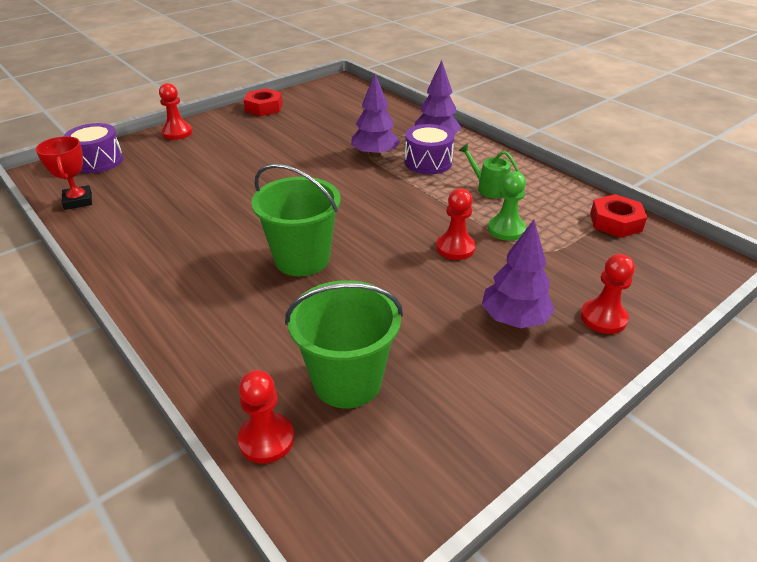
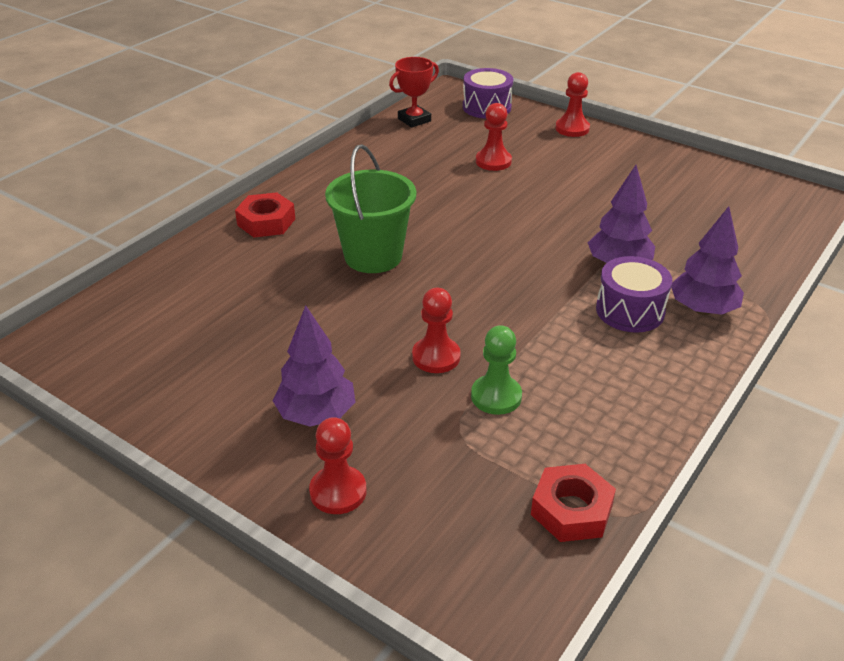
camera: 75 degrees right, 0 degrees up
red pawn [238,370,294,464] -> red pawn moved to [476,103,512,171]
red nut [244,88,283,116] -> red nut moved to [235,192,295,237]
green bucket [285,280,403,408] -> none
green watering can [459,144,520,198] -> none

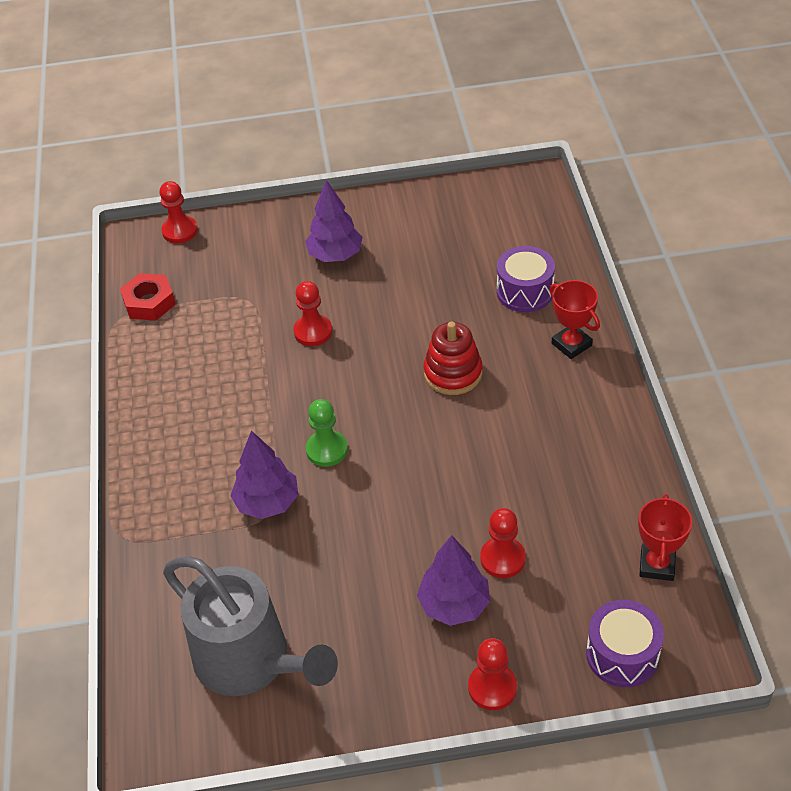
camera: 140 degrees right, 10 degrees up
red nut [235,192,295,237] -> red trophy [550,280,600,359]
red pawn [309,417,367,514] -> red pawn moved to [160,181,198,243]
green bucket [325,144,416,273] -> red stacking toy [423,322,483,395]
green pawn [471,325,522,415] -> green pawn moved to [306,399,348,467]
purple drum [596,256,672,333] -> purple drum moved to [497,246,555,312]
purple tree [671,206,744,315] -> purple tree moved to [417,535,490,626]
none -> grey watering can [163,556,338,696]

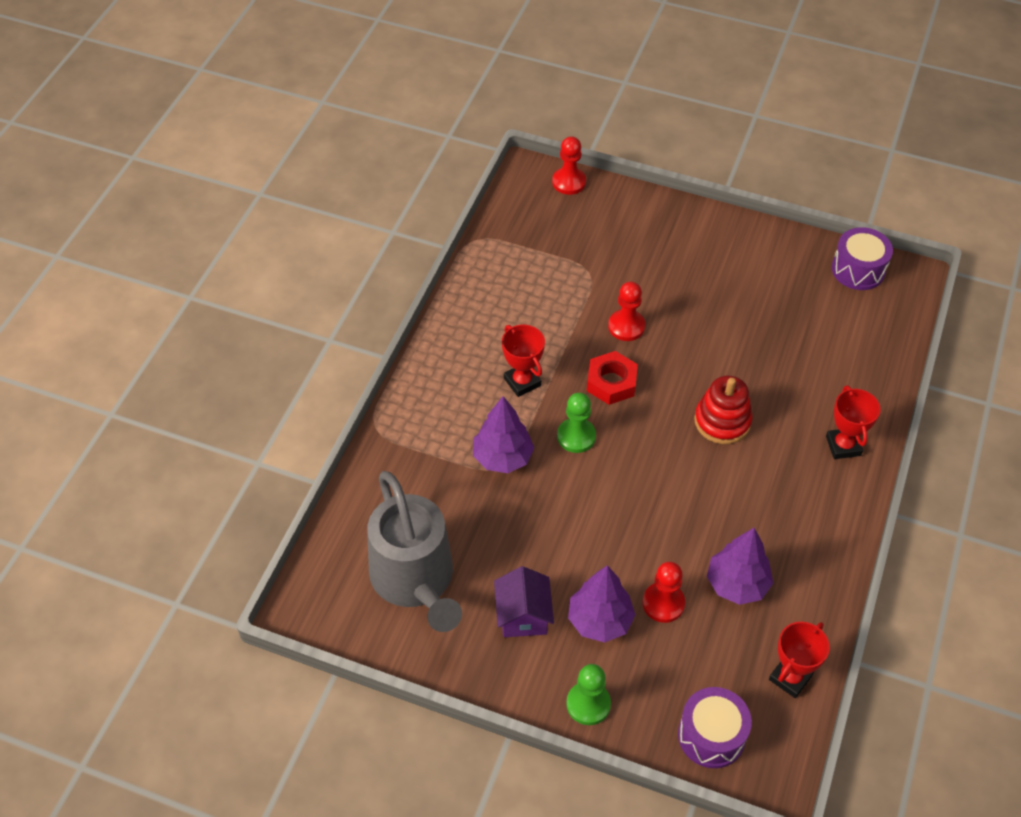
camera: 25 degrees right, 5 degrees up
red nut [120,273,176,321] -> red nut moved to [587,351,638,405]
purple tree [305,180,363,262] -> purple tree moved to [707,528,773,605]
red pawn [468,638,517,710] -> green pawn [566,664,611,725]
purple drum [497,246,555,312] -> purple drum moved to [832,227,893,290]
none -> purple house [494,566,554,637]
none -> red trophy [502,325,545,397]

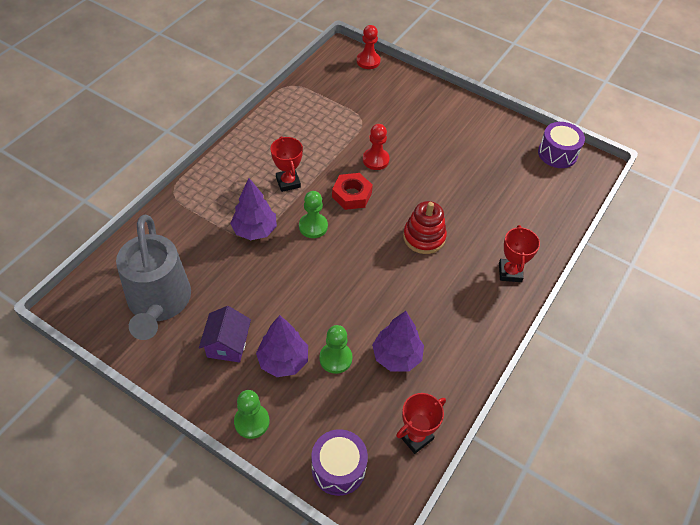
camera: 10 degrees right, 0 degrees up
red pawn [642,561,685,623] -> green pawn [319,325,352,374]

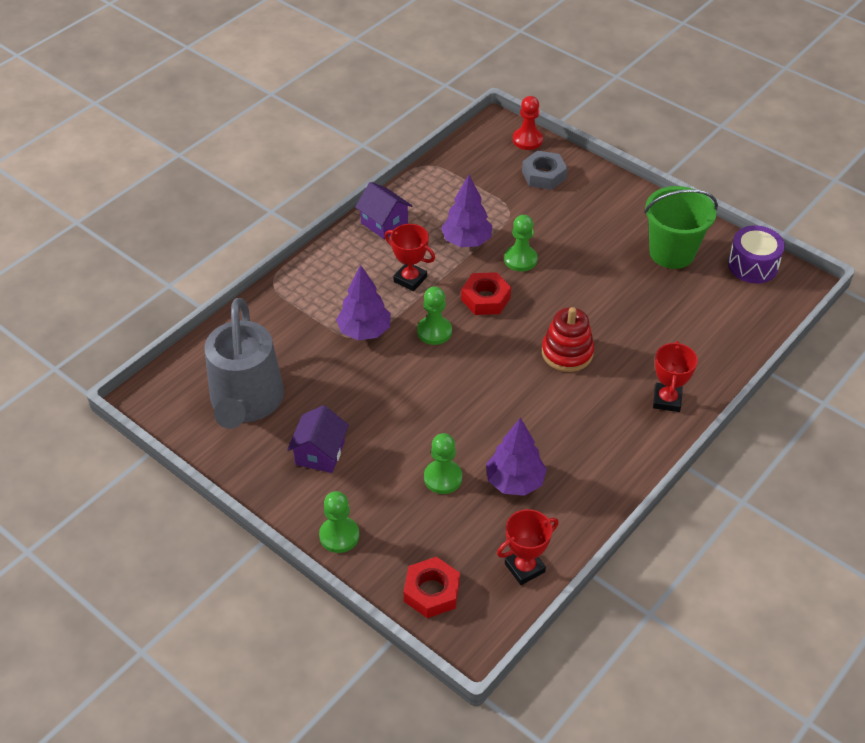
camera: 10 degrees right, 5 degrees down
purple tree [256,315,308,377] -> purple tree moved to [441,175,493,247]
red trophy [271,136,303,192] -> red trophy turned 45 degrees counterclockwise [385,224,435,291]
purple drum [312,429,368,496] -> red nut [404,557,460,618]
red pawn [363,124,390,170] -> green pawn [504,215,538,272]
none -> purple house [355,182,413,240]
none -> grey nut [522,150,567,190]
none -> green bucket [644,186,718,269]

